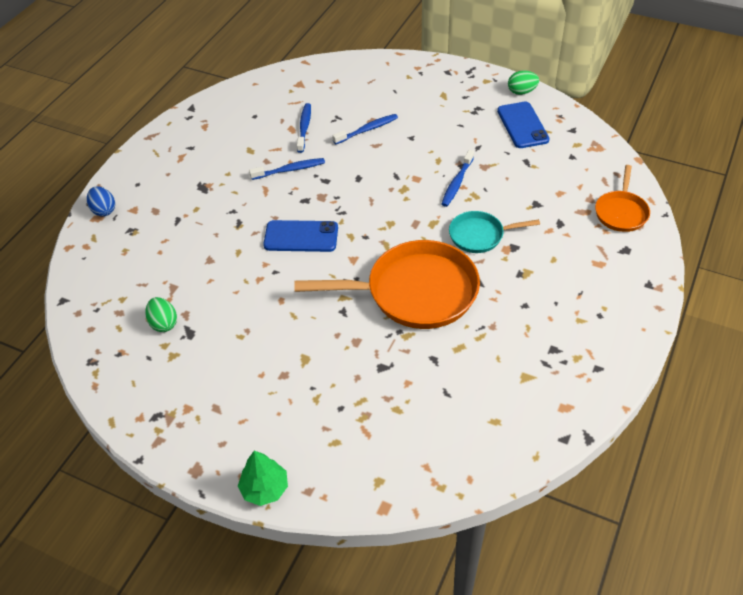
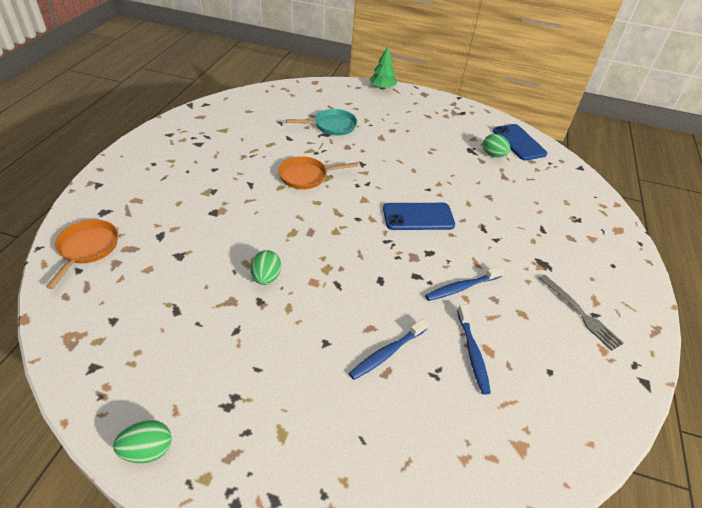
camera: 165 degrees right, 5 degrees down
blue egg [87,186,115,216] -> none
orange pan [294,240,480,329] -> orange pan [278,156,358,189], size x0.52
blue toothbrush [442,150,474,207] -> green egg [250,250,281,285]
turquoise pan [449,211,540,253] -> turquoise pan moved to [286,109,357,135]
blue phone [497,102,550,148] -> blue phone moved to [493,124,548,161]
none -> grey fork [539,275,623,351]

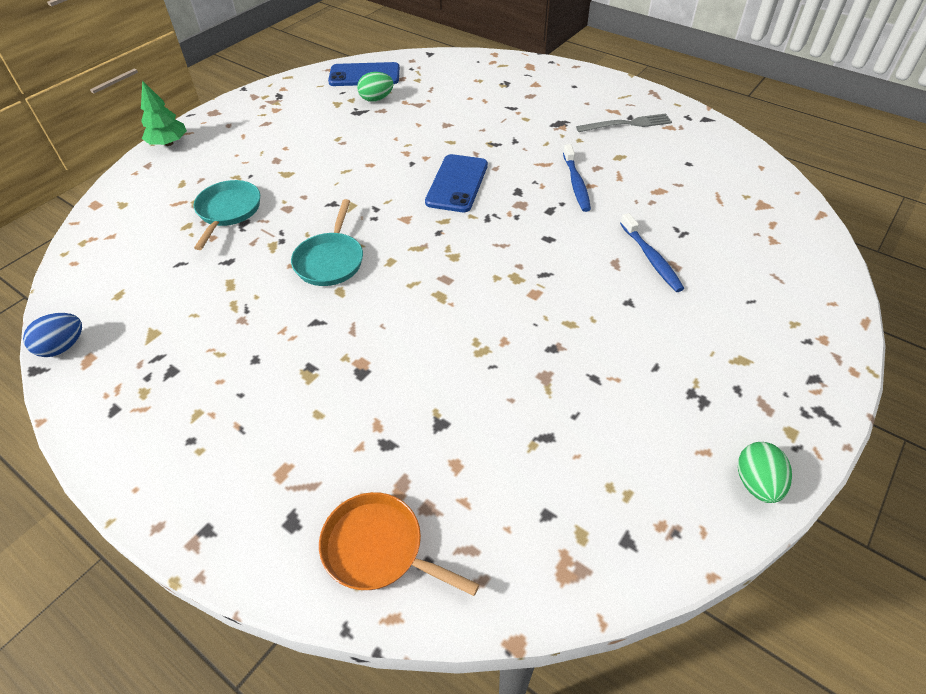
camera: 65 degrees left, 5 degrees up
green egg [250,250,281,285] -> none
orange pan [278,156,358,189] -> turquoise pan [291,199,363,286]
blue toothbrush [457,305,491,395] -> none
none -> blue egg [23,313,82,357]

